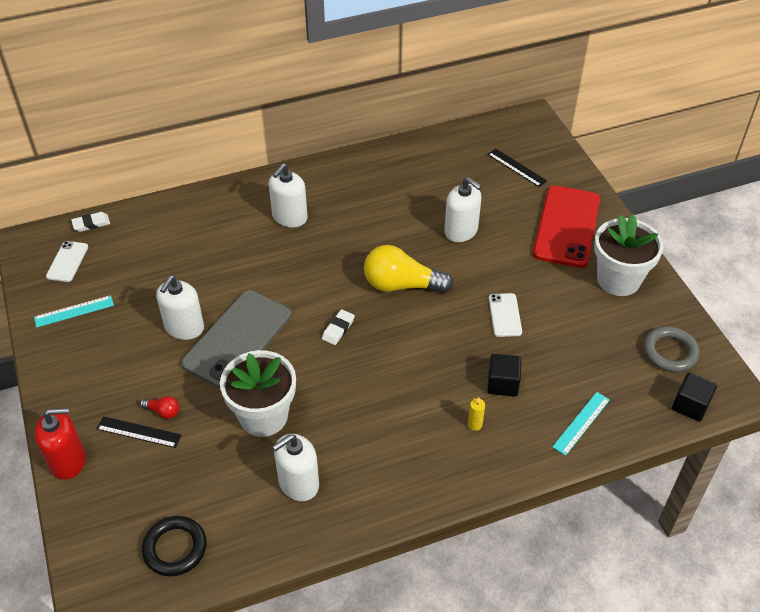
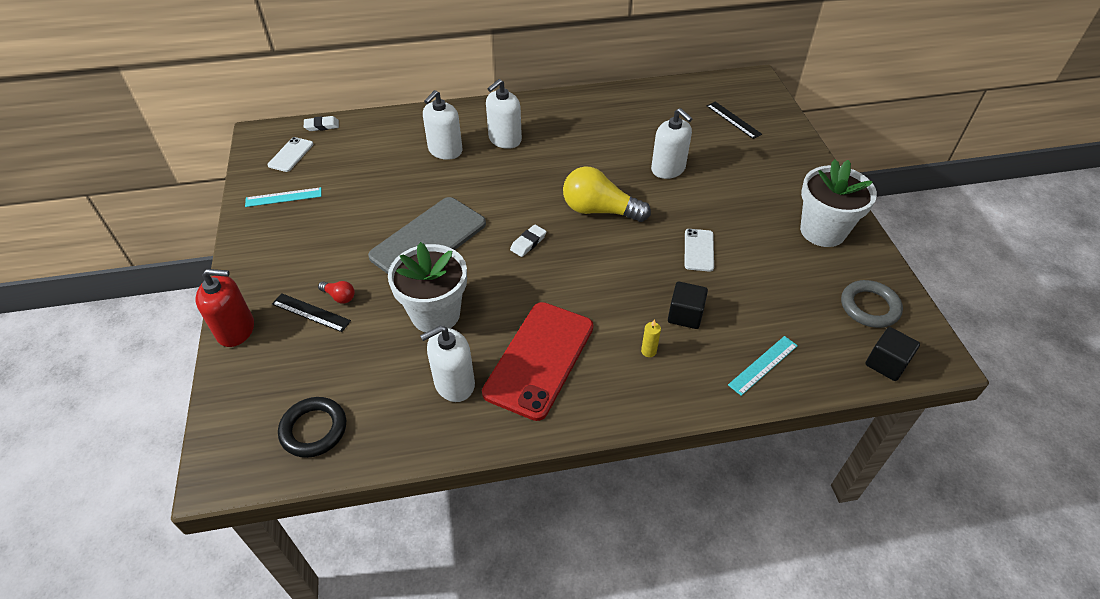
camera: 10 degrees right, 0 degrees up
white soap dispenser [156,275,204,340] -> white soap dispenser moved to [423,90,463,160]
red phone [533,186,600,268] -> red phone moved to [482,302,594,421]

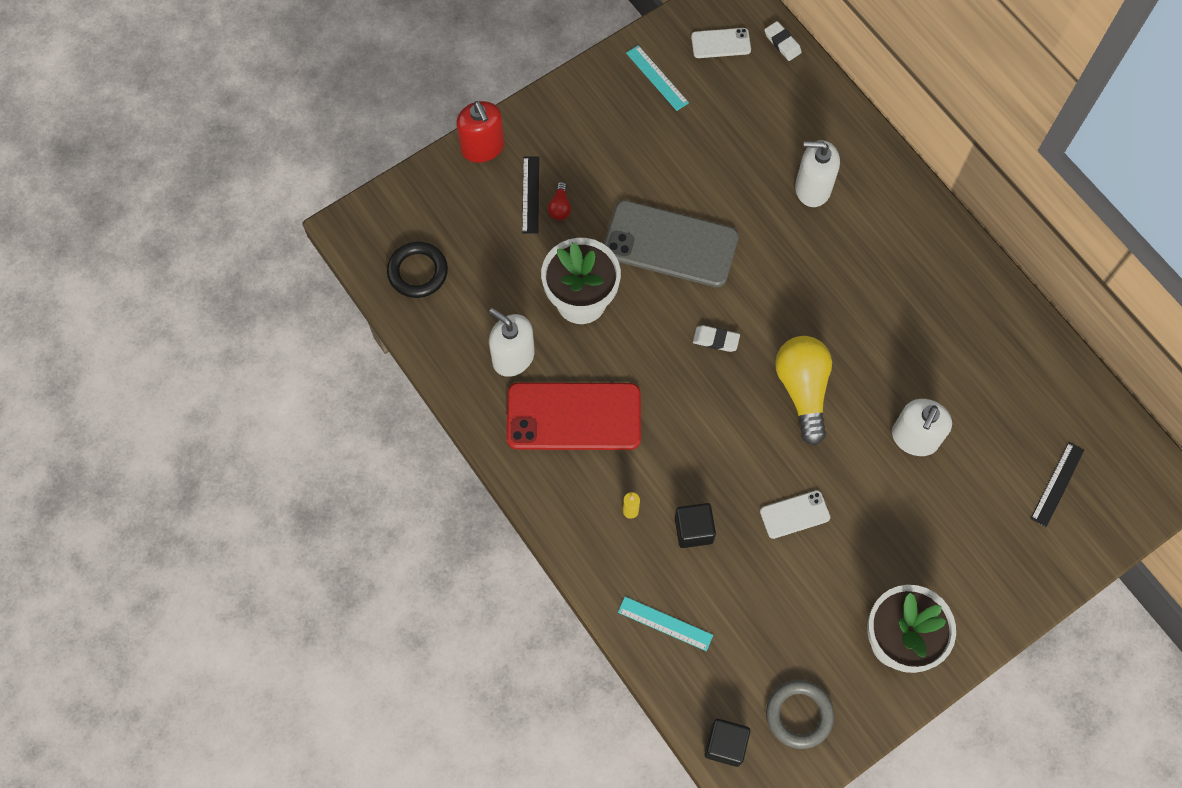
camera: 65 degrees right, 20 degrees up
white soap dispenser [486,79,522,149] -> none

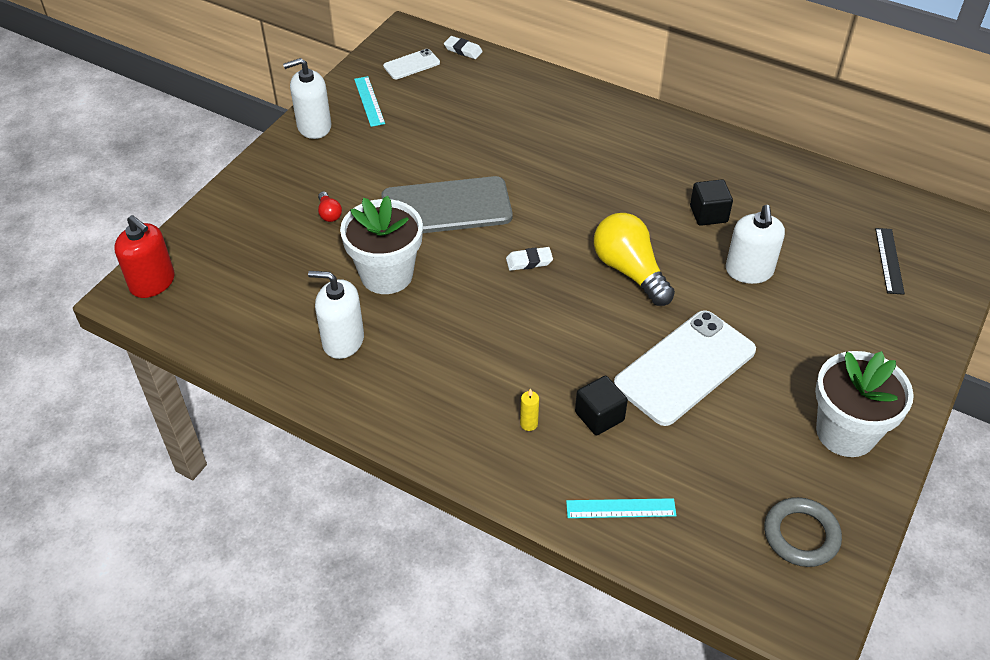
camera: 25 degrees left, 20 degrees down
black ring [387,242,448,298] -> none
red soap dispenser [456,101,504,163] -> red soap dispenser moved to [114,215,175,298]
red phone [506,382,641,450] -> none
black ruler [522,157,539,234] -> none
turquoise ruler [626,45,689,111] -> turquoise ruler turned 45 degrees clockwise [354,76,385,127]
black cube [705,719,750,767] -> black cube moved to [690,179,733,226]
white phone [760,490,830,539] -> white phone [614,310,756,426], size x2.10
white soap dispenser [795,140,840,207] -> white soap dispenser moved to [283,58,331,139]

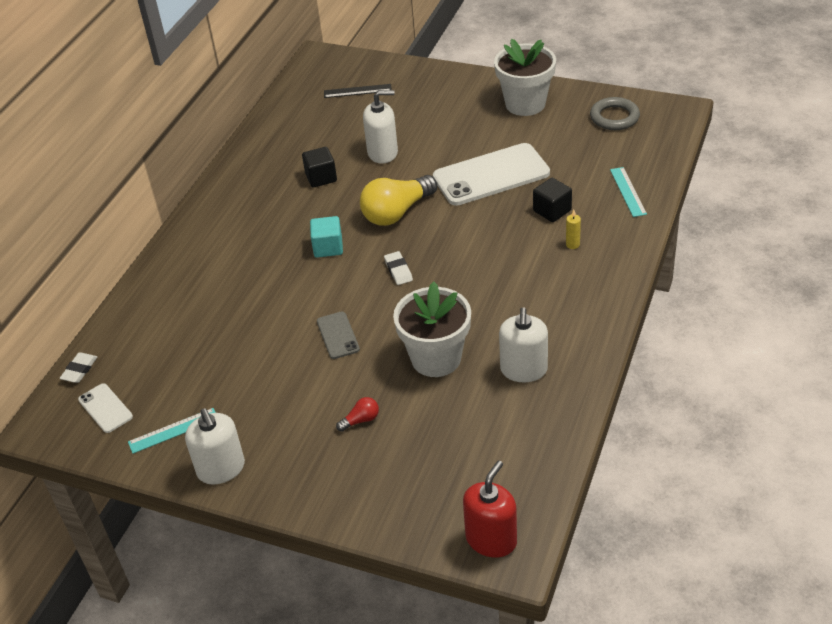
camera: 95 degrees left, 5 degrees down
grey phone [381,176,513,233] -> grey phone [317,312,360,359], size x0.48
white phone [614,310,756,426] -> white phone turned 60 degrees counterclockwise [433,143,550,206]
none -> turquoise cube [310,216,343,258]

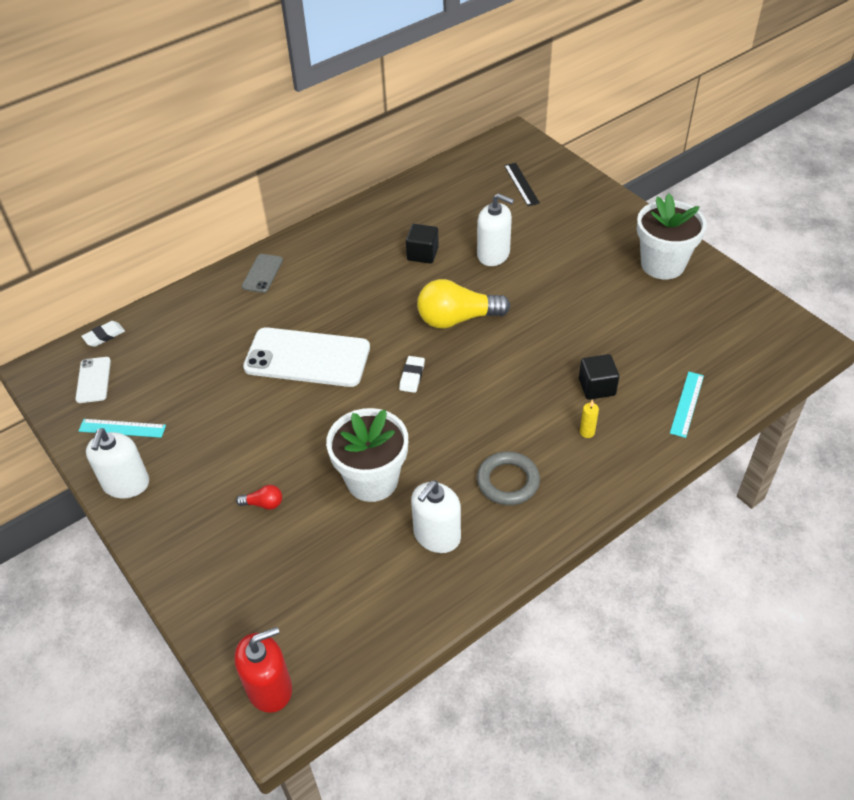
camera: 30 degrees right, 5 degrees up
turquoise cube [310,216,343,258] -> none
grey phone [317,312,360,359] -> grey phone moved to [242,254,283,293]
black ruler [324,84,392,98] -> black ruler turned 45 degrees clockwise [504,163,540,206]
white phone [433,143,550,206] -> white phone moved to [243,327,370,387]
grey ring [590,97,640,130] -> grey ring moved to [477,451,540,505]

